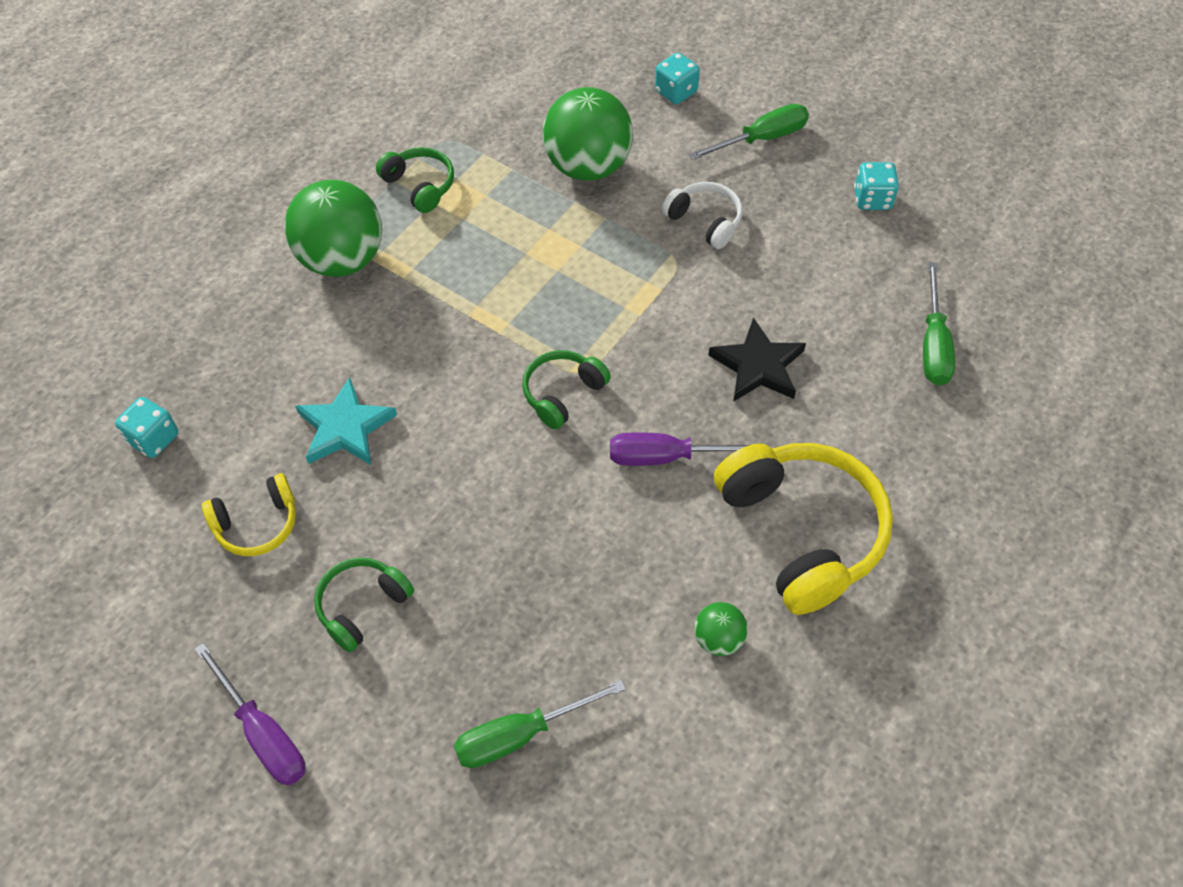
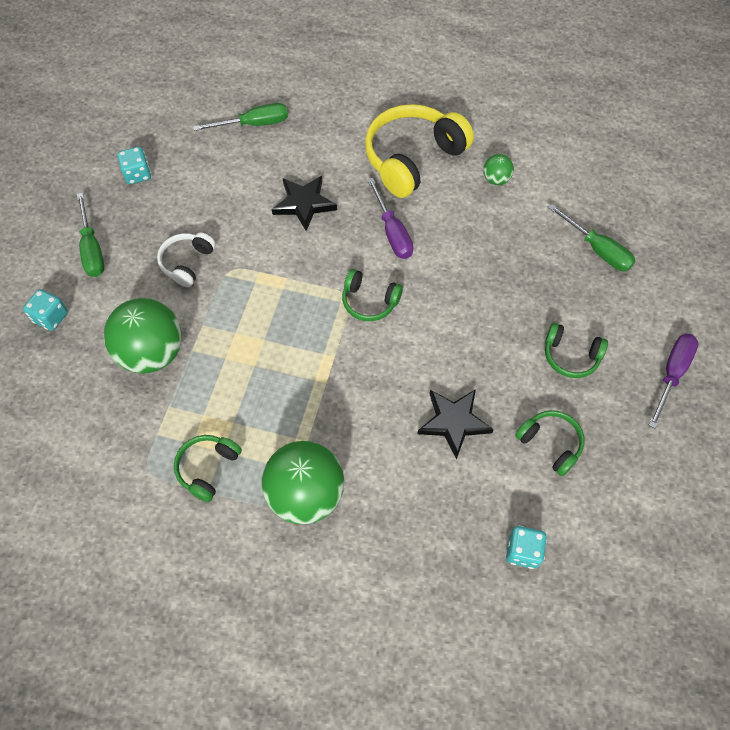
camera: 110 degrees left, 5 degrees up
yellow headphones [202,473,296,556] -> green headphones [515,410,585,476]
turquoise star [295,377,397,465] -> black star [417,389,494,460]
green screwdriver [689,104,809,160] -> green screwdriver turned 150 degrees counterclockwise [77,193,104,277]

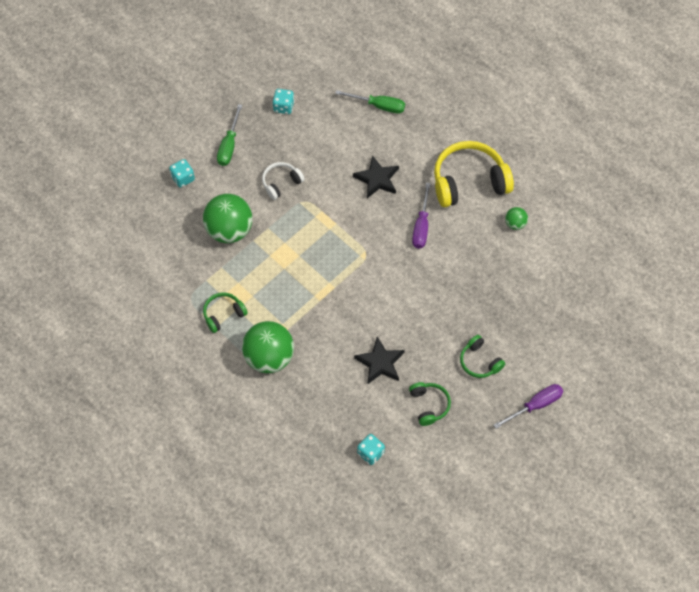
camera: 30 degrees right, 0 degrees up
green headphones [342,269,403,321] -> none
green screwdriver [548,204,635,271] -> none

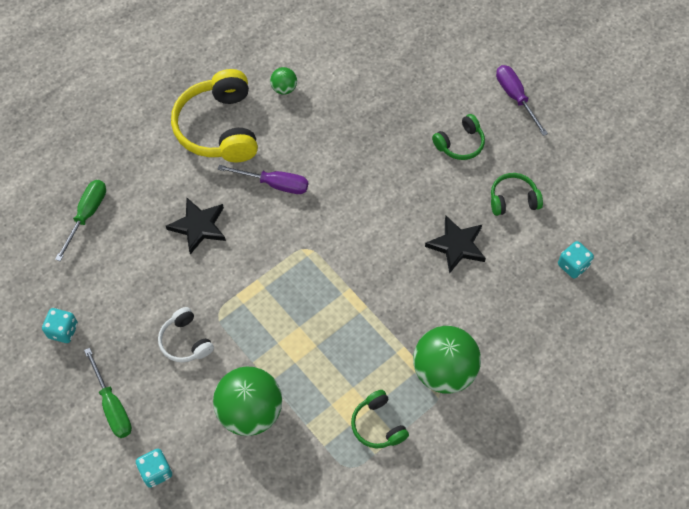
camera: 85 degrees left, 0 degrees up
green screwdriver [217,104,242,166] -> green screwdriver turned 45 degrees clockwise [84,348,132,438]

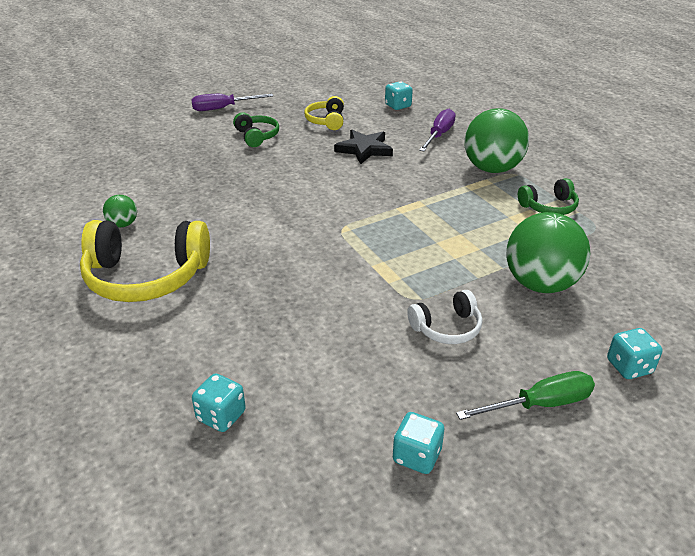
camera: 80 degrees left, 25 degrees down
green screwdriver [55,180,106,261] -> turquoise dice [192,373,246,432]
black star [166,198,226,255] -> none
purple screwdriver [218,165,308,194] -> purple screwdriver moved to [419,109,456,151]
green headphones [491,173,543,216] -> yellow headphones [304,96,344,130]

